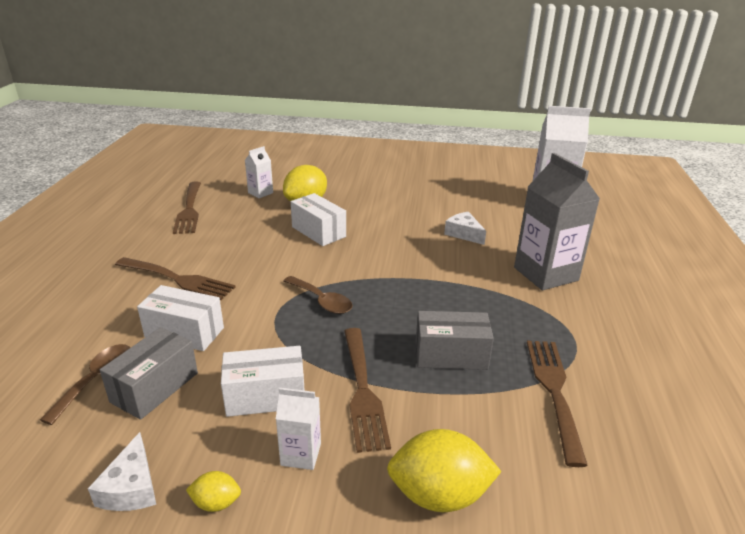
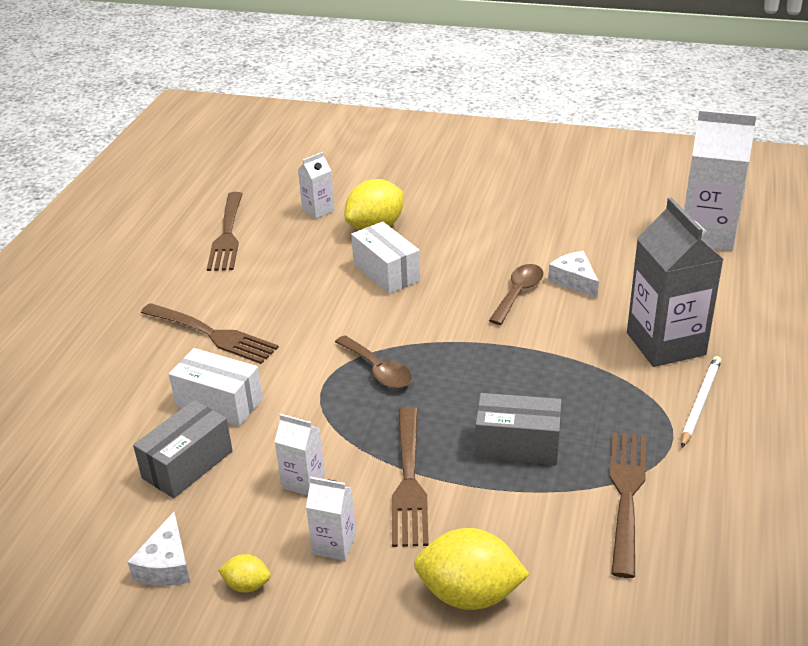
camera: 10 degrees right, 5 degrees up
brown spoon [40,344,130,425] -> brown spoon moved to [489,264,544,325]
white box [221,346,305,417] -> white carton [274,414,325,496]
none -> white pencil [681,356,721,447]

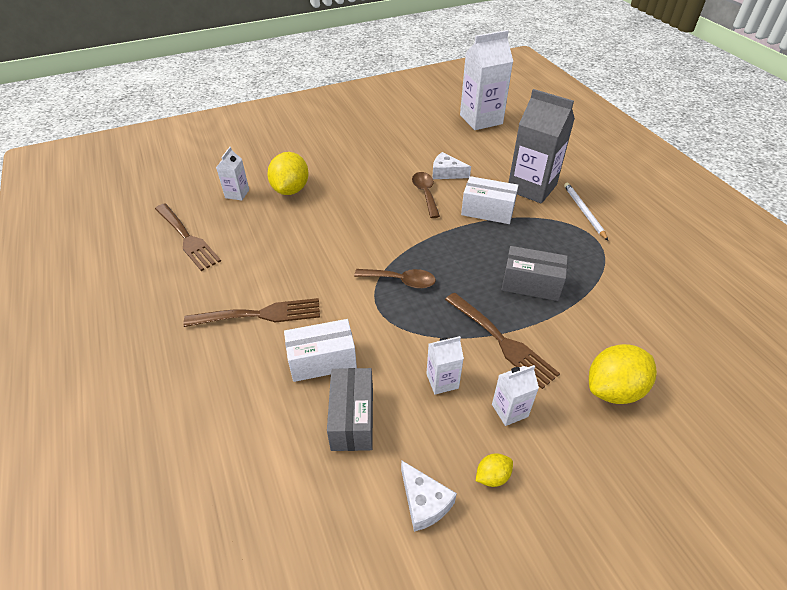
camera: 40 degrees left, 10 degrees up
white box [351,222,420,294] -> white box moved to [461,176,519,224]
grey box [475,393,561,465] -> grey box turned 45 degrees clockwise [502,246,568,301]
brown fork [609,432,646,578] -> none

